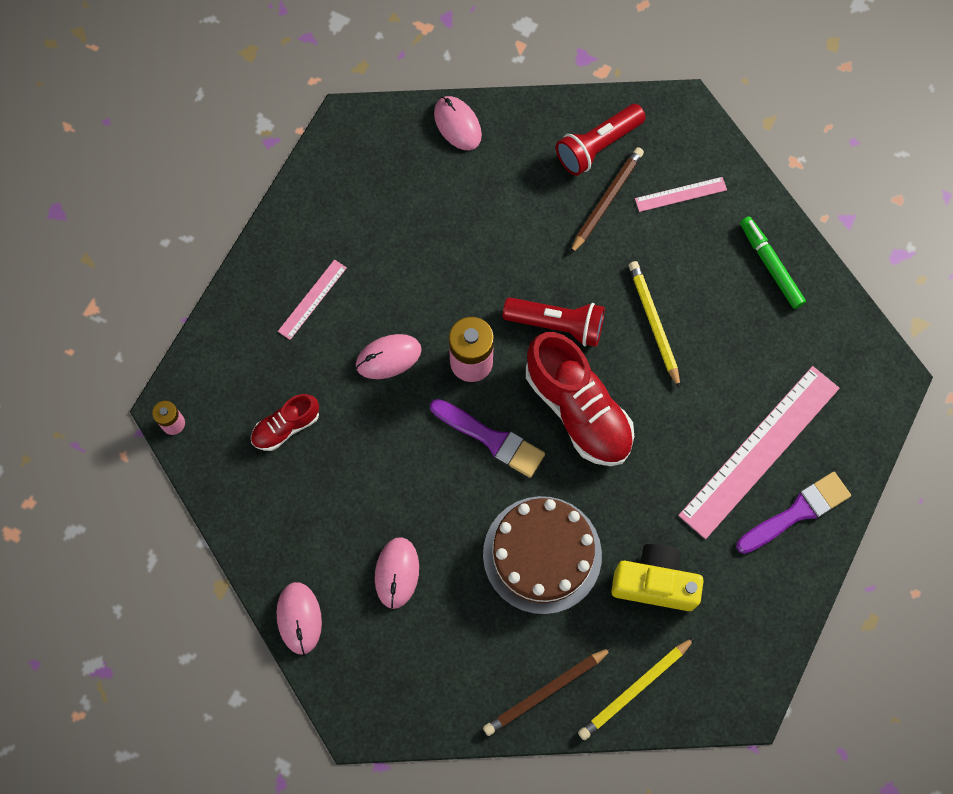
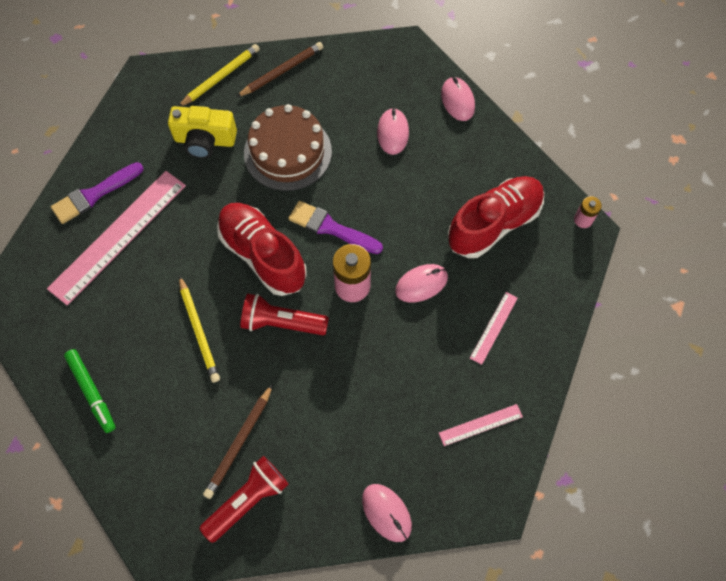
camera: 175 degrees right, 5 degrees down
red shoe [251,394,319,451] -> red shoe [447,176,544,258], size x1.92
pink ruler [635,177,727,212] -> pink ruler moved to [439,404,523,446]

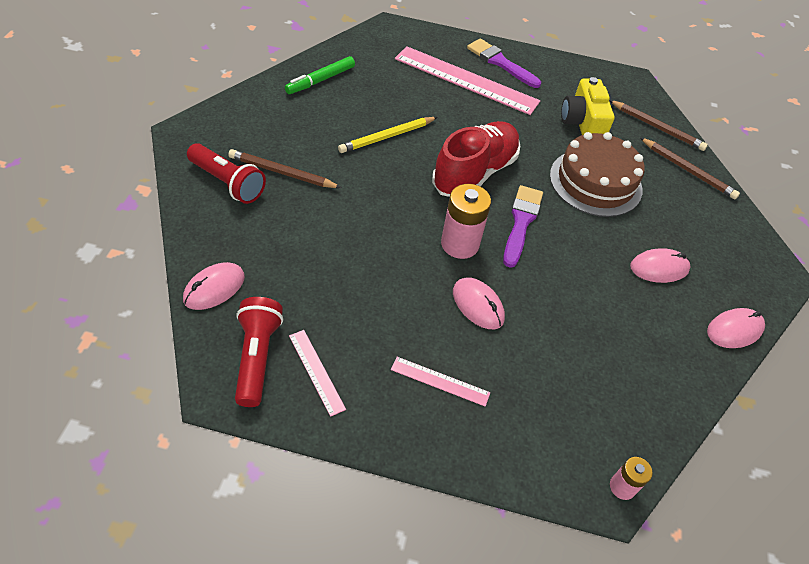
camera: 75 degrees right, 15 degrees down
yellow pencil [178,44,260,107] -> brown pencil [609,100,708,151]
red flashlight [240,293,329,335] -> red flashlight moved to [235,297,283,407]
red shoe [447,176,544,258] -> none

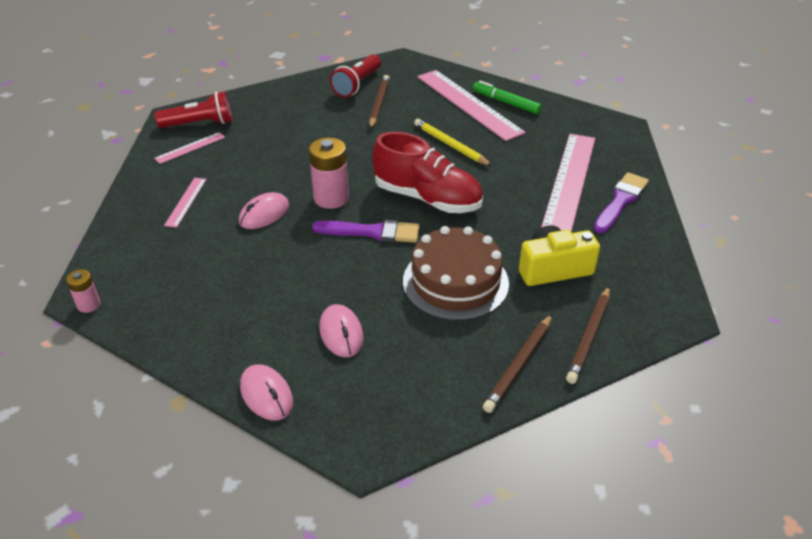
camera: 85 degrees right, 10 degrees down
pink mouse [183,262,245,310] -> none
none -> pink ruler [417,70,526,141]

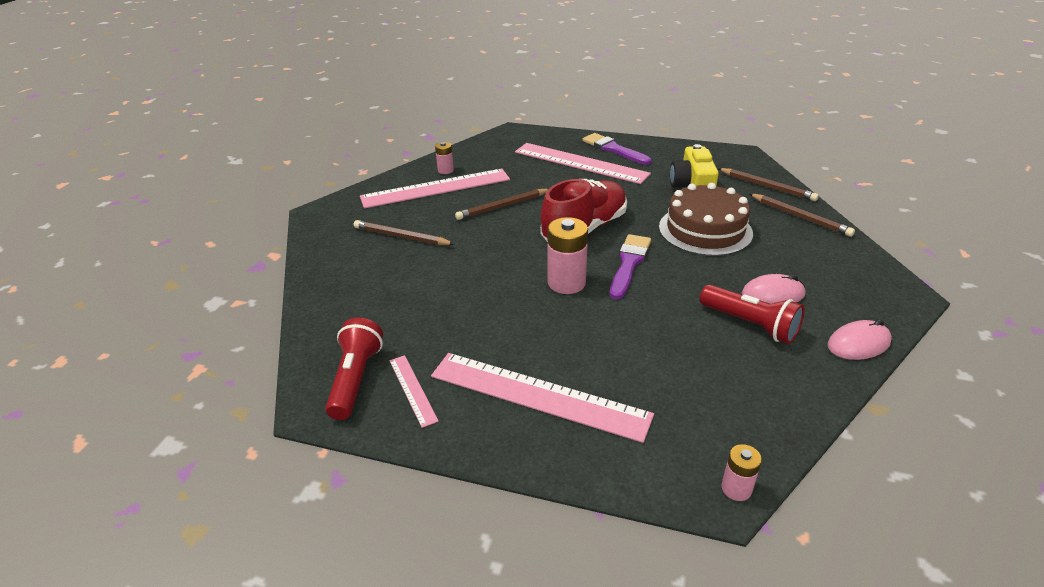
camera: 75 degrees left, 5 degrees down
pink ruler [164,178,207,228] -> pink ruler [431,353,654,443], size x2.16
pink mouse [239,192,289,229] -> none
red flashlight [330,54,381,97] -> red flashlight moved to [700,285,805,344]
yellow pencil [414,119,492,166] -> brown pencil [455,189,548,220]
green marker [473,81,542,114] -> pink battery [435,142,454,174]

